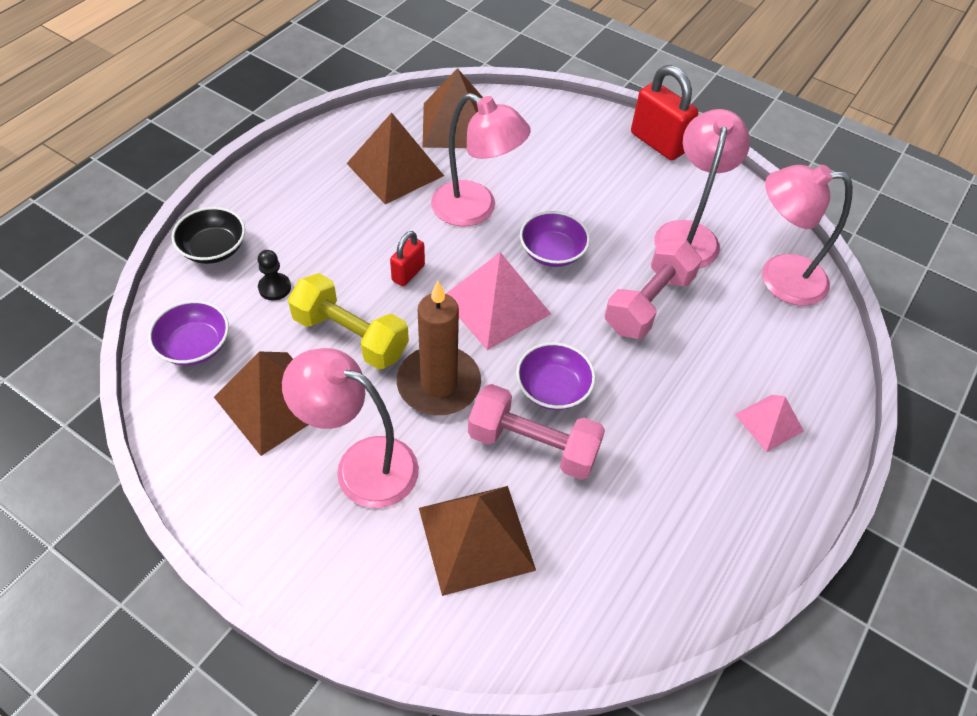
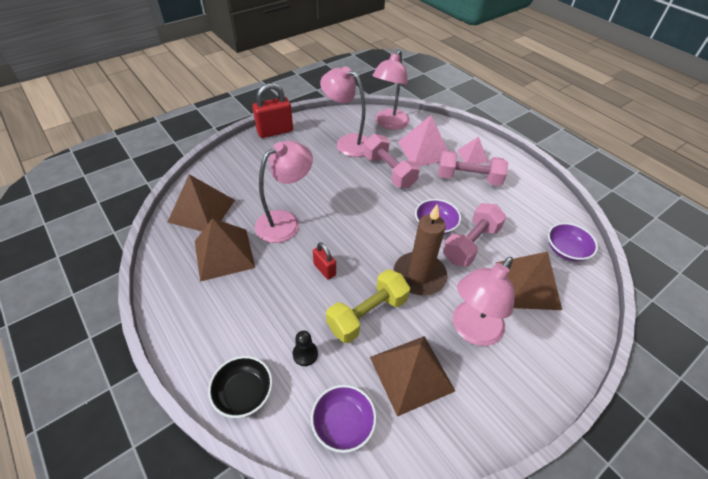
camera: 70 degrees left, 5 degrees down
pink pyramid [446,252,551,350] -> pink pyramid moved to [398,115,448,166]
purple bowl [520,211,590,267] -> purple bowl moved to [548,223,598,261]
none -> pink dumbbell [438,150,508,186]

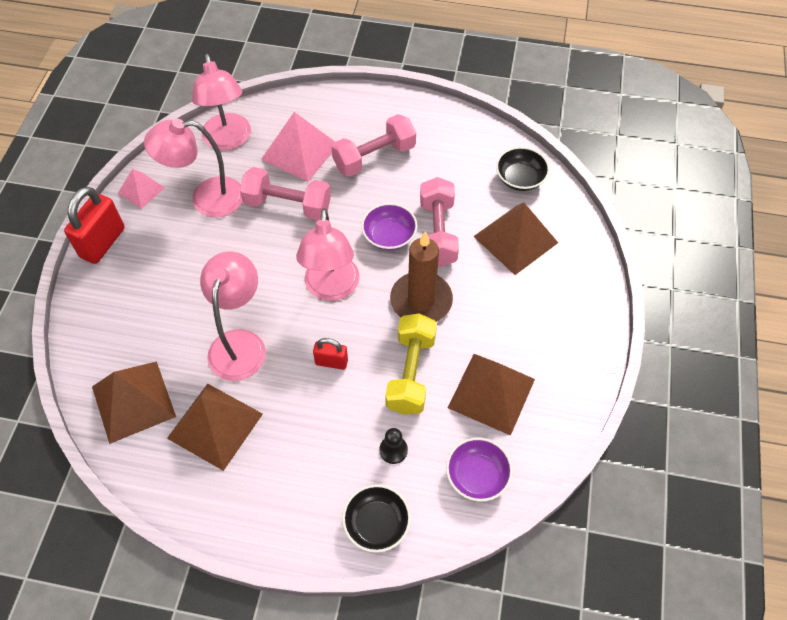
camera: 40 degrees left, 10 degrees up
pink lamp [453,257,515,346] -> pink lamp moved to [296,208,360,301]
pink pyramid [457,137,489,164] -> pink pyramid moved to [118,169,165,209]
purple bowl [548,223,598,261] -> black bowl [496,147,550,191]

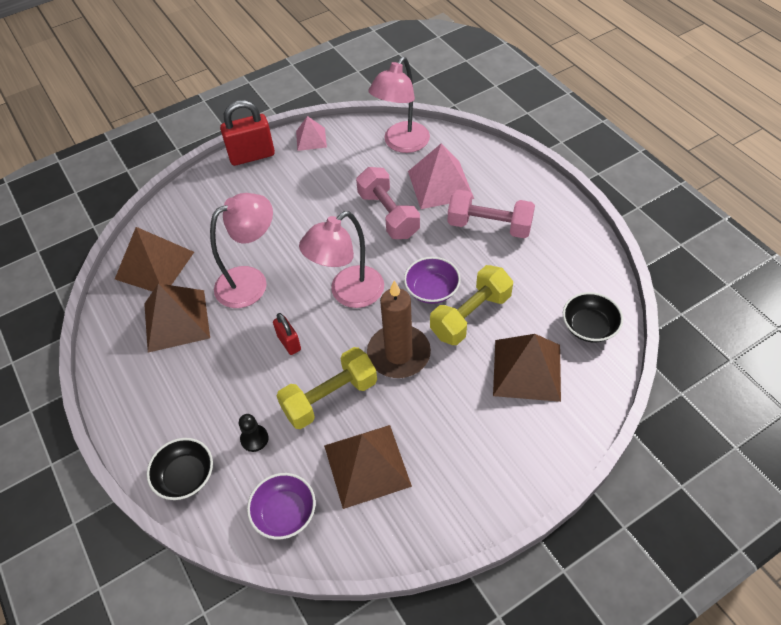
camera: 50 degrees right, 5 degrees down
pink lamp [144,118,243,218] -> none
pink dumbbell [420,177,459,267] -> yellow dumbbell [430,265,513,345]

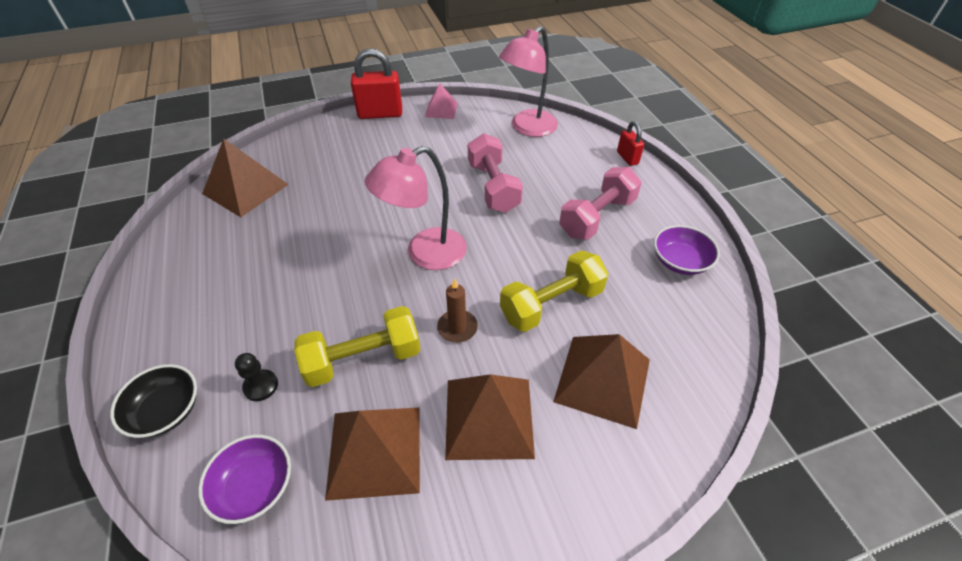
camera: 10 degrees right, 5 degrees down
brown pyramid [144,283,210,353] -> brown pyramid moved to [445,374,535,460]
pink lamp [210,193,273,308] -> none
red padlock [273,313,301,355] -> red padlock moved to [617,121,644,166]
brown candle [367,280,431,378] -> brown candle [437,278,478,343], size x0.55
purple bowl [404,257,461,304] -> purple bowl moved to [654,225,720,275]
pink pyramid [408,143,474,209] -> none
pink dumbbell [447,189,535,238] -> pink dumbbell turned 75 degrees counterclockwise [559,167,642,240]
black bowl [563,292,623,343] -> none

